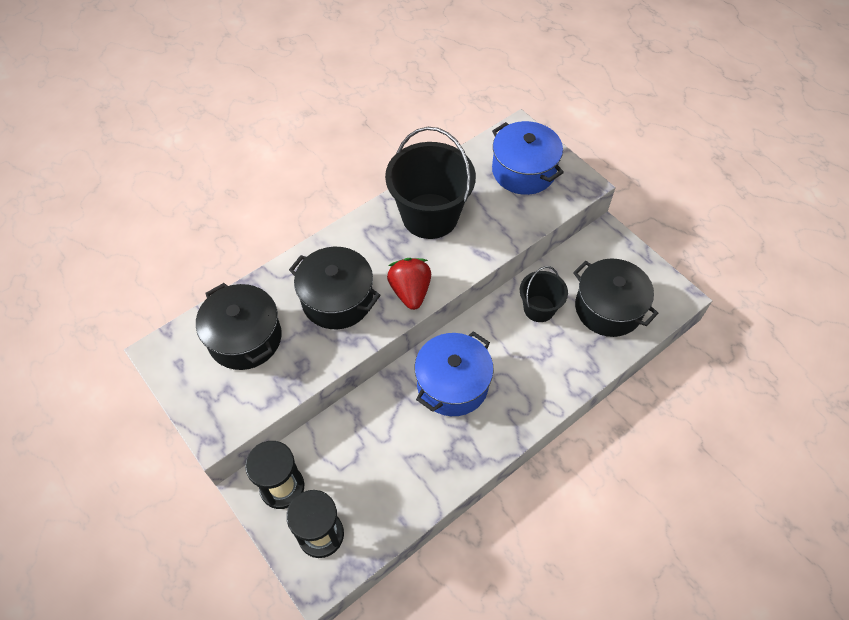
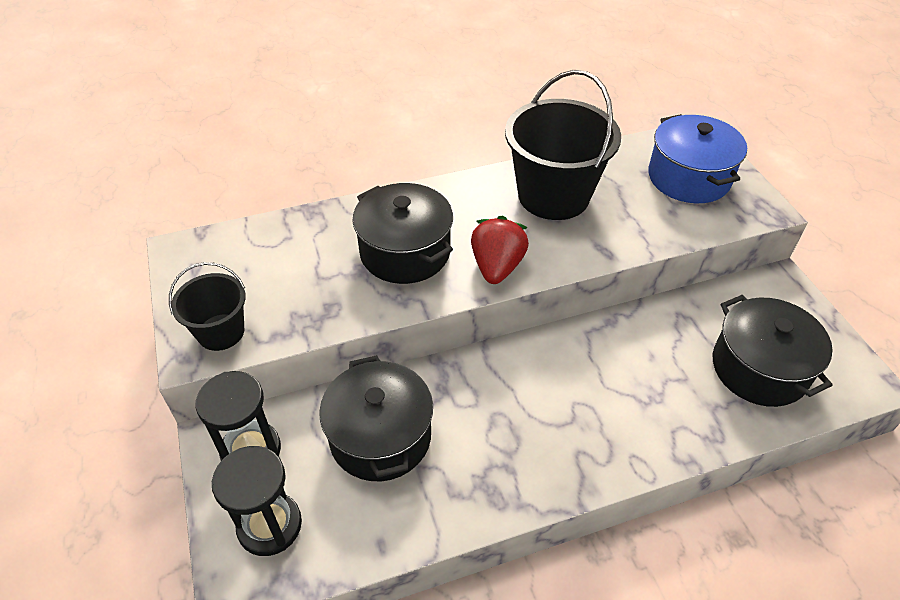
camera: 20 degrees right, 10 degrees down
black pot [196,283,282,370] -> black pot moved to [319,355,433,481]
blue pot [414,331,494,416] -> none
black bucket [520,266,568,322] -> black bucket moved to [169,262,246,351]

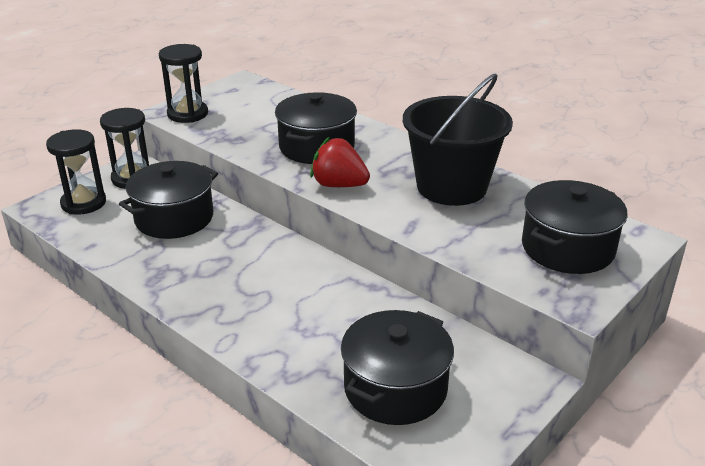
camera: 60 degrees right, 15 degrees down
black bucket [169,262,246,351] -> black hourglass [159,44,208,123]
red strawberry [471,216,529,284] -> red strawberry turned 135 degrees counterclockwise [310,137,370,187]
blue pot [648,114,747,203] -> black pot [522,180,628,274]

